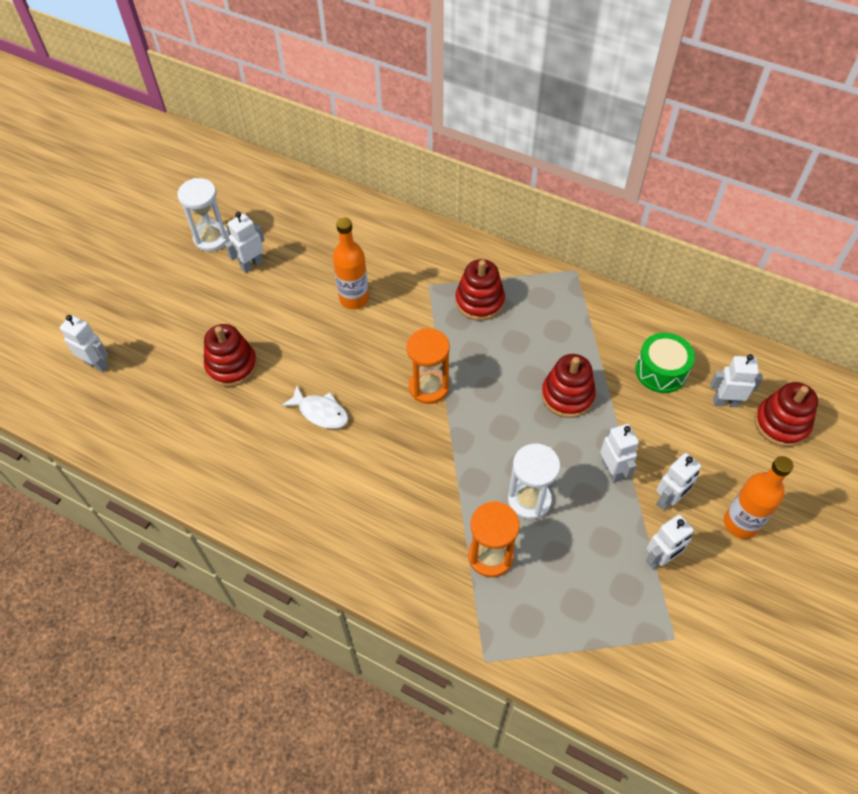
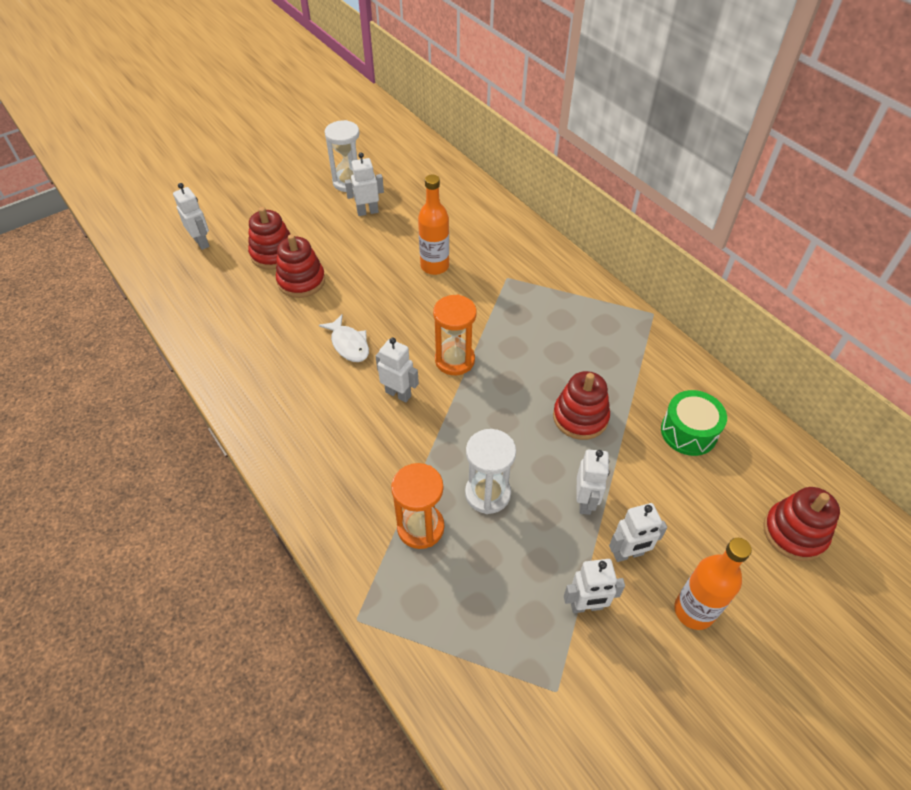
camera: 25 degrees right, 5 degrees down
red stacking toy [455,259,505,321] -> red stacking toy moved to [248,207,290,270]
white robot [710,354,763,407] -> white robot moved to [375,337,419,402]

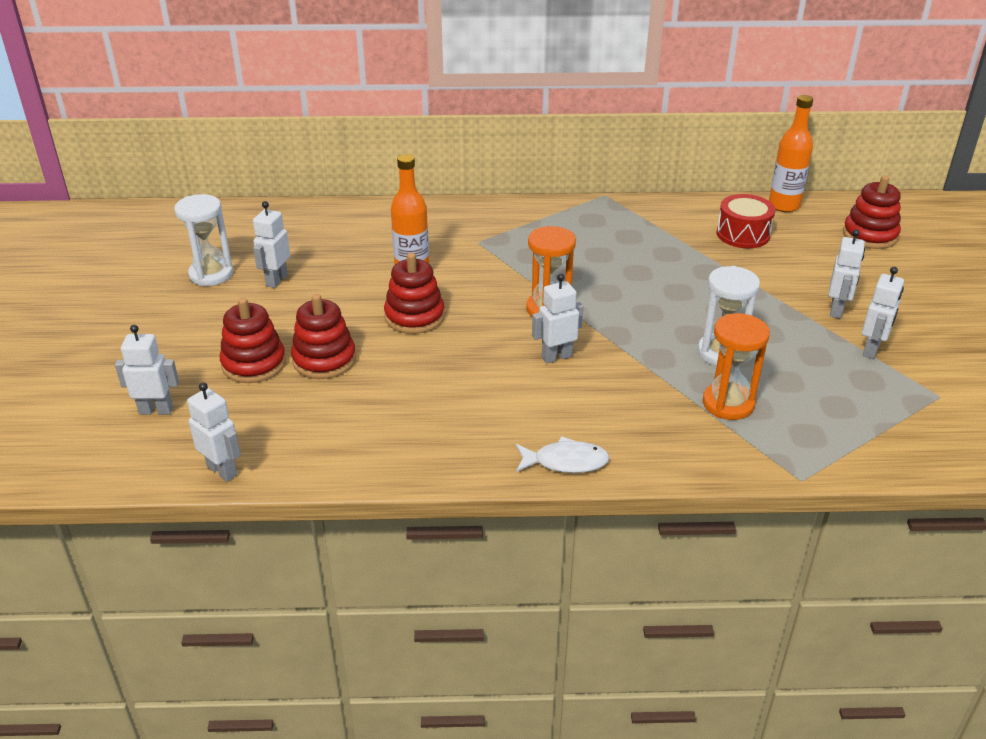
camera: 55 degrees left, 15 degrees down
white fish [319,314,369,362] -> white fish moved to [516,436,609,473]
red stacking toy [553,371,610,440] -> red stacking toy moved to [384,253,445,334]
white robot [576,449,610,515] -> white robot moved to [187,382,241,482]
green drum [661,390,727,456] -> red drum [716,194,775,248]
orange bottle [674,538,752,630] -> orange bottle moved to [769,95,813,212]

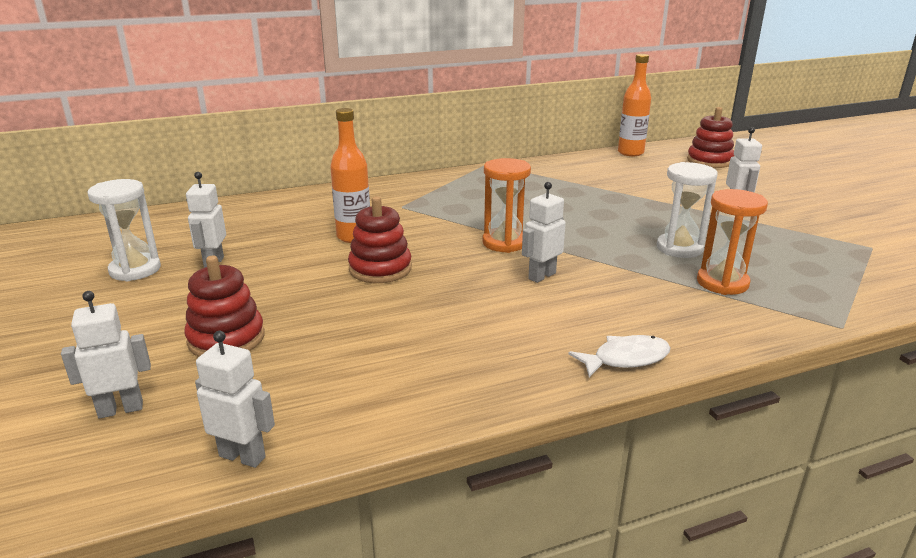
camera: 20 degrees left, 10 degrees down
red stacking toy [291,294,356,379] -> none
red drum [716,194,775,248] -> none
white robot [862,267,904,359] -> none

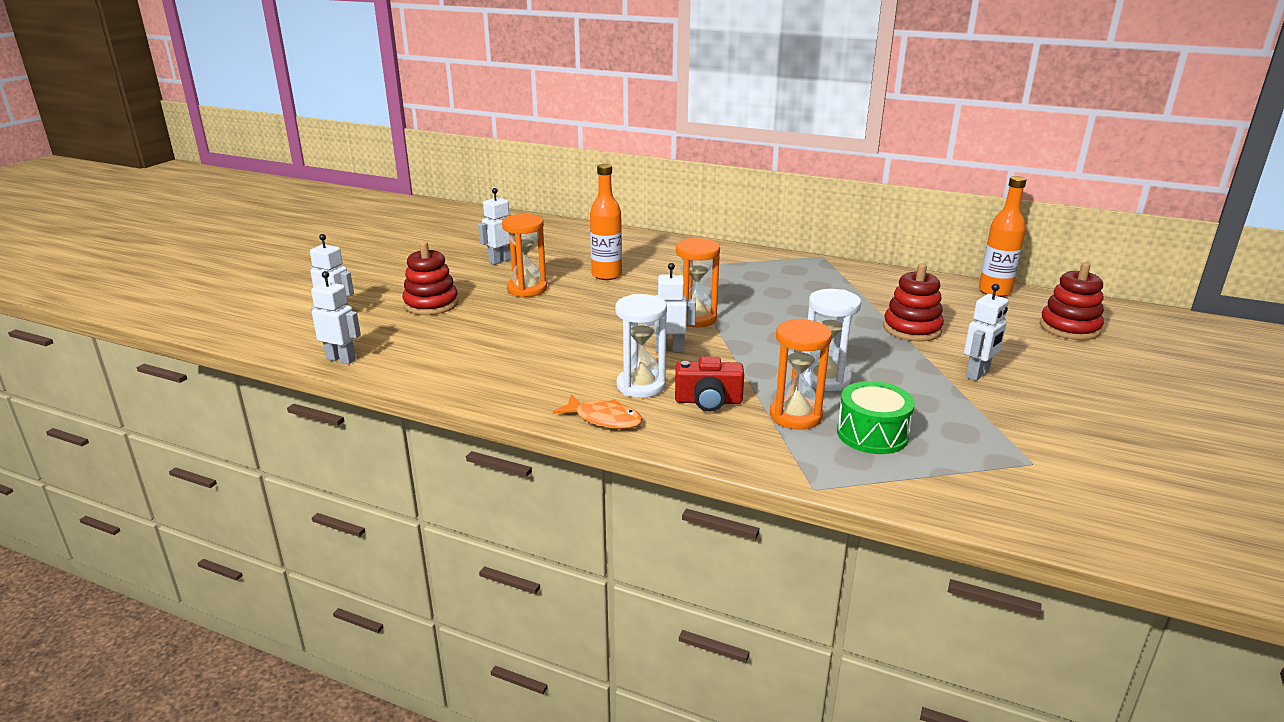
camera: 45 degrees right, 0 degrees up
white hourglass [88,179,161,281] -> white hourglass moved to [615,294,667,398]
white robot [195,331,275,468] -> white robot turned 45 degrees counterclockwise [311,271,361,364]
red stacking toy [348,196,412,283] -> red stacking toy moved to [883,263,944,341]
white fish [568,335,671,377] -> orange fish [553,395,642,429]
none -> orange hourglass [502,214,547,297]
none -> red camera [675,356,744,412]
none -> green drum [837,381,915,454]

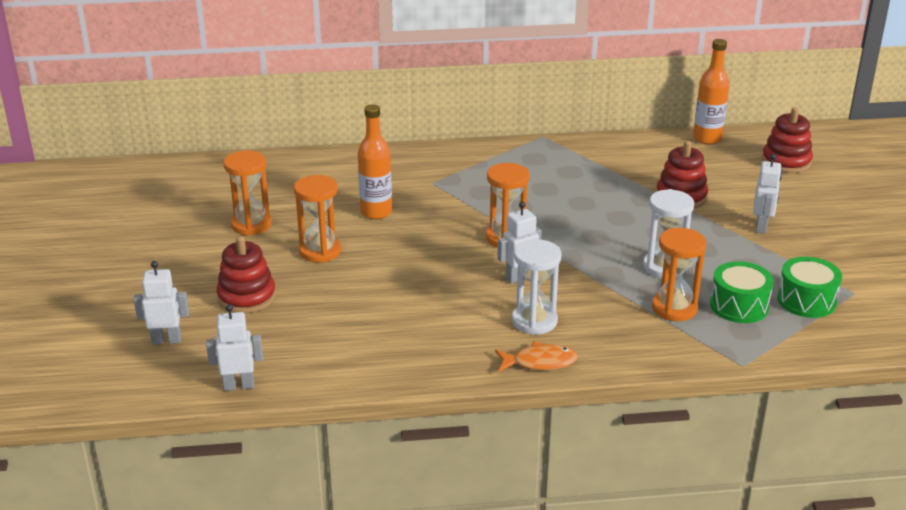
camera: 30 degrees left, 5 degrees up
white robot [478,188,512,265] -> orange hourglass [224,150,272,236]
red camera [675,356,744,412] -> none
none -> green drum [777,257,842,318]

